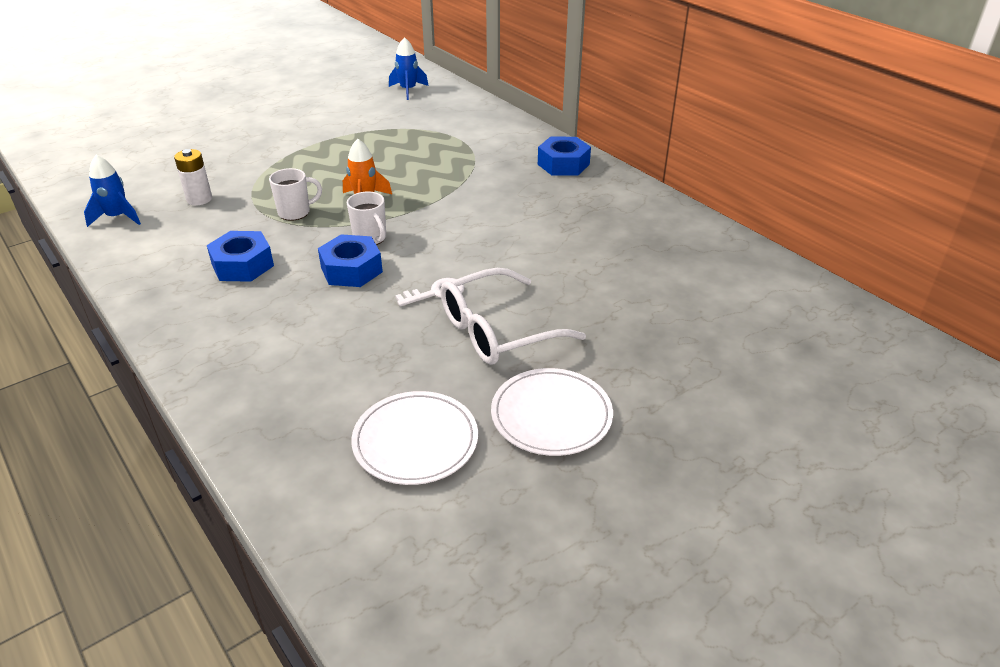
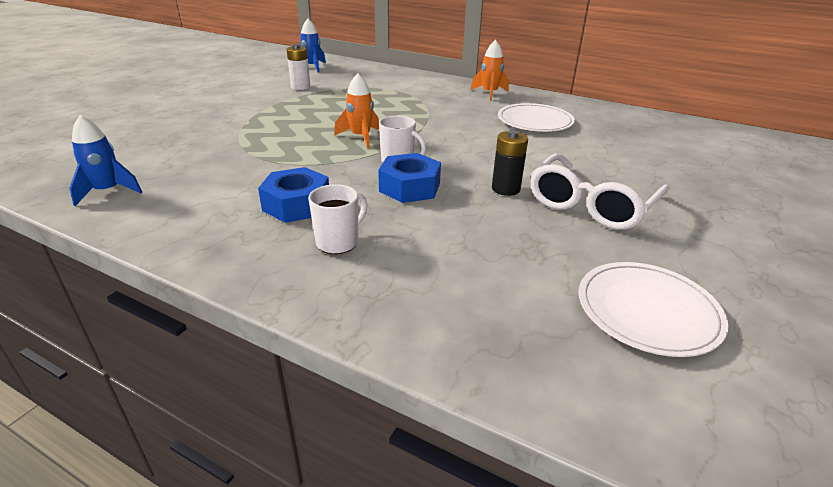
camera: 25 degrees left, 5 degrees down
white battery [174,149,212,205] -> white battery moved to [286,44,310,90]
white mug [269,168,322,221] -> white mug moved to [308,184,367,254]
white key [395,278,464,306] -> black battery [492,130,528,196]
white plate [491,368,613,456] -> white plate moved to [498,103,575,132]
blue nut [538,137,591,176] -> orange rocket [470,40,509,101]

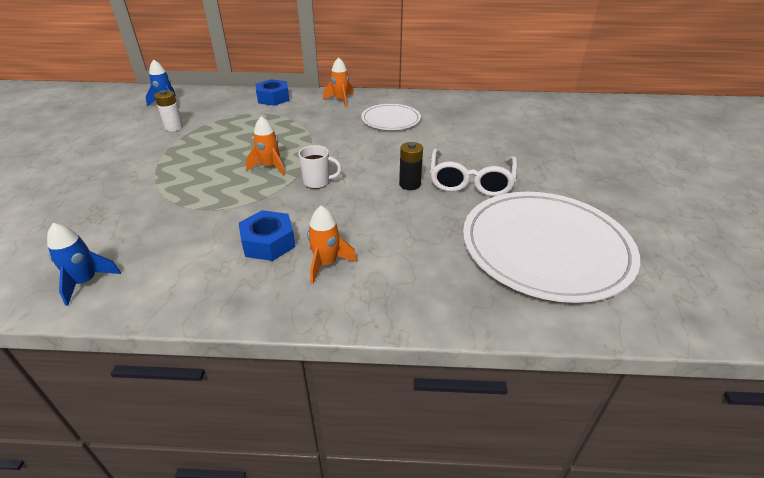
camera: 25 degrees left, 5 degrees up
white mug [308,184,367,254] -> orange rocket [307,206,357,284]
blue nut [378,153,441,203] -> blue nut moved to [256,79,290,106]
white plate [579,262,729,357] -> white plate [463,192,640,303], size x1.89

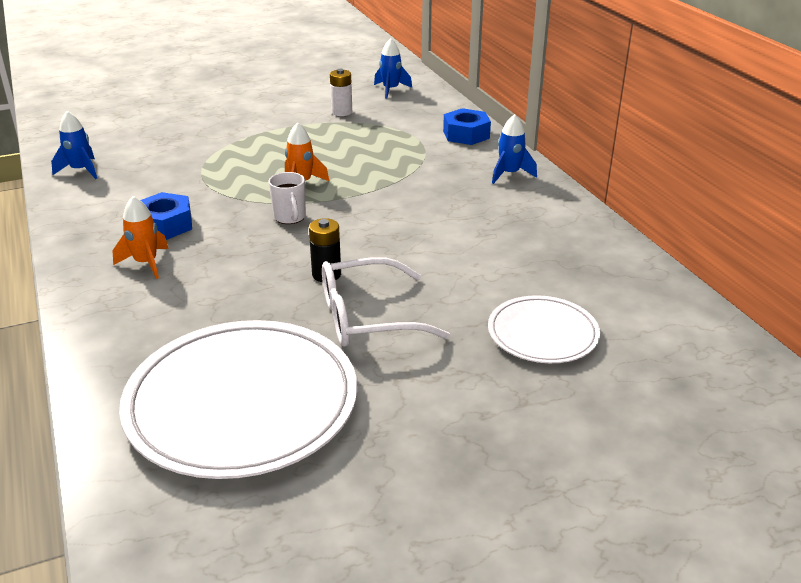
camera: 65 degrees right, 5 degrees down
orange rocket [323,57,353,108] -> blue rocket [492,114,537,184]
white plate [361,104,421,130] -> white plate moved to [488,295,600,363]

